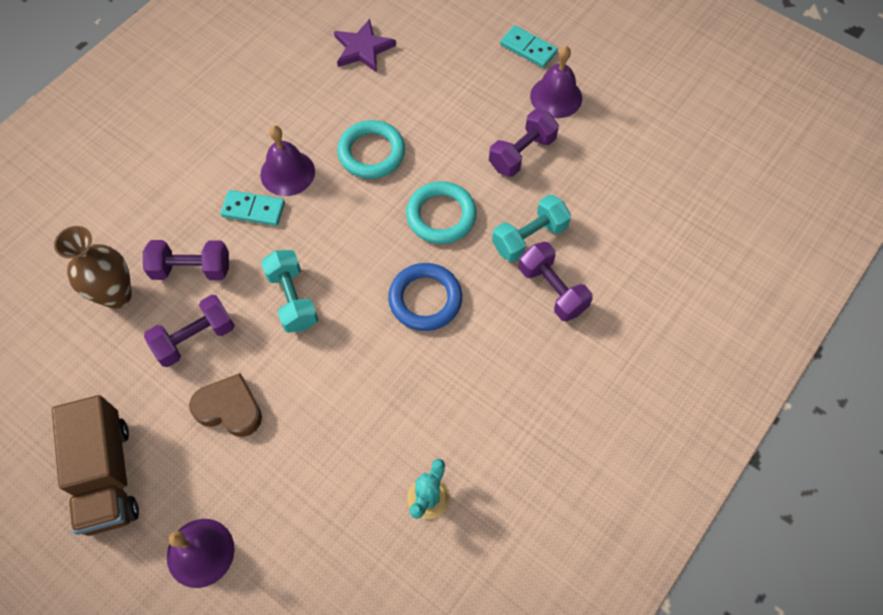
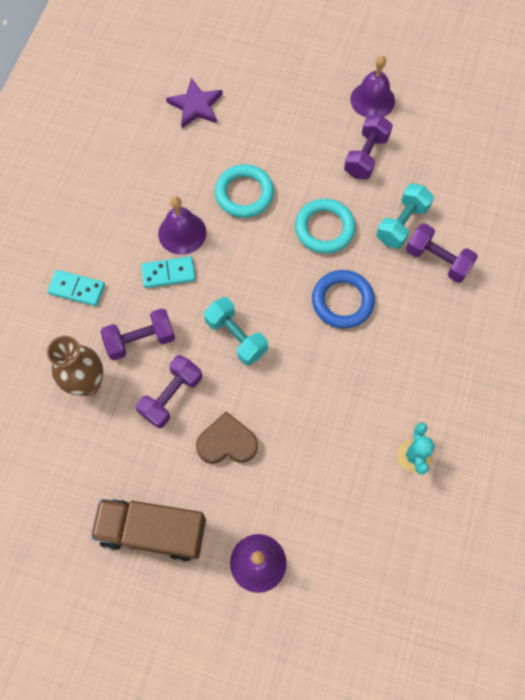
camera: 20 degrees left, 5 degrees up
brown truck [52,395,139,536] -> brown truck turned 135 degrees clockwise [90,499,206,562]
turquoise domino [500,25,558,68] -> turquoise domino moved to [47,270,105,306]

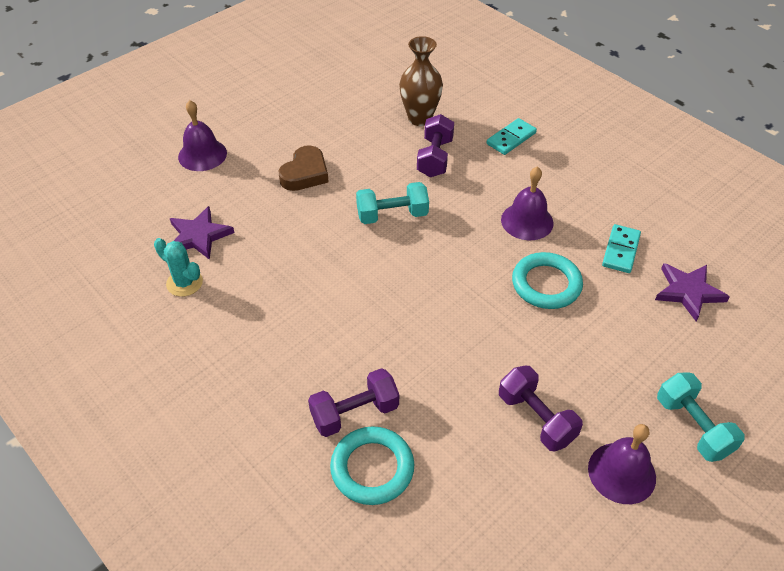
camera: 120 degrees right, 20 degrees down
brown truck [90,499,206,562] -> none
purple dumbbell [136,355,202,428] -> none
turquoise domino [141,256,196,288] -> turquoise domino moved to [602,224,641,273]
turquoise ring [295,199,356,254] -> turquoise ring moved to [330,426,414,505]
blue ring [312,270,375,329] -> none
turquoise dumbbell [376,184,434,249] -> turquoise dumbbell moved to [657,372,745,462]
none -> purple star [170,206,234,260]

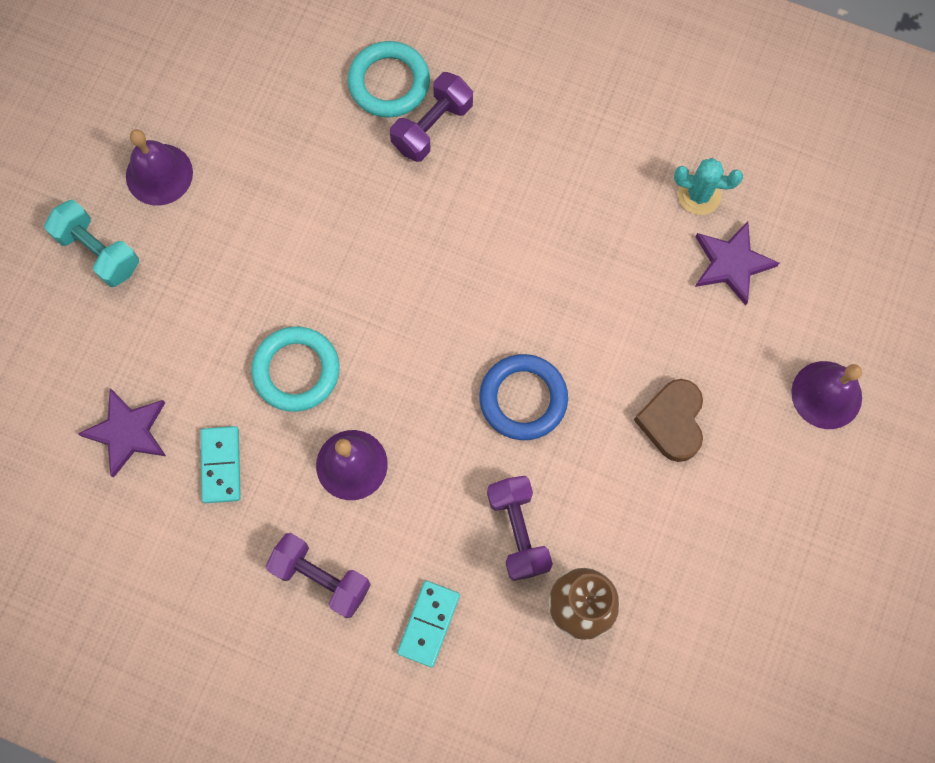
camera: 155 degrees right, 25 degrees up
turquoise dumbbell [356,182,429,224] -> blue ring [479,354,568,440]
purple dumbbell [499,366,583,452] -> purple dumbbell moved to [266,533,371,618]

